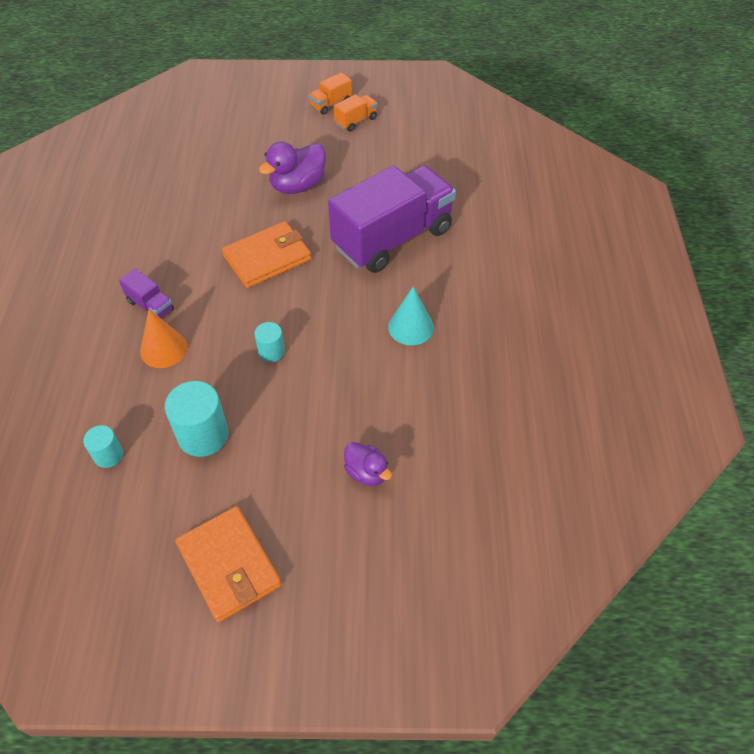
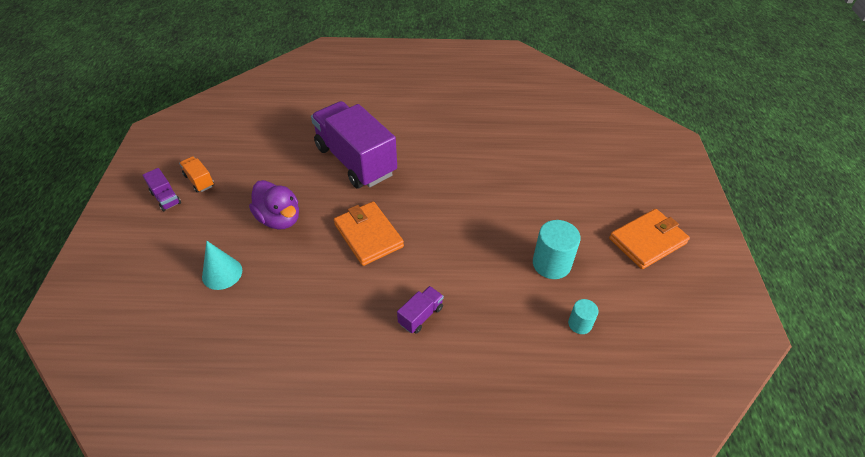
camera: 90 degrees left, 5 degrees down
orange cone [140,309,187,368] -> none
turquoise cylinder [254,322,285,362] -> none
orange truck [309,72,352,115] -> purple truck [143,168,181,211]
purple duck [344,442,392,486] -> none
turquoise cone [388,286,434,345] -> turquoise cone moved to [202,241,242,290]

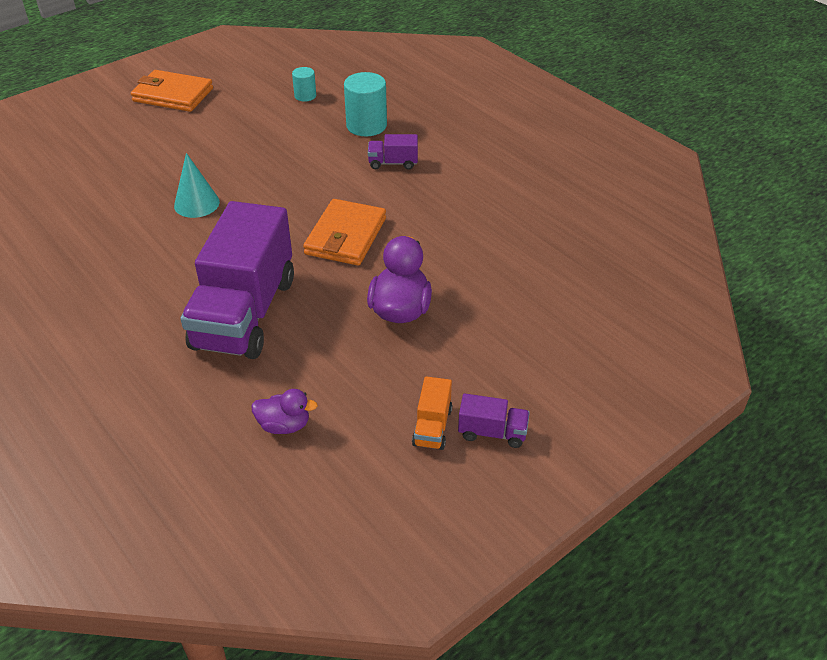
camera: 130 degrees left, 5 degrees down
purple truck [143,168,181,211] -> purple truck turned 90 degrees clockwise [458,393,530,448]
turquoise cone [202,241,242,290] -> turquoise cone moved to [174,153,220,218]
turquoise cylinder [533,220,581,279] -> turquoise cylinder moved to [344,72,387,136]
none -> purple duck [251,389,318,434]

